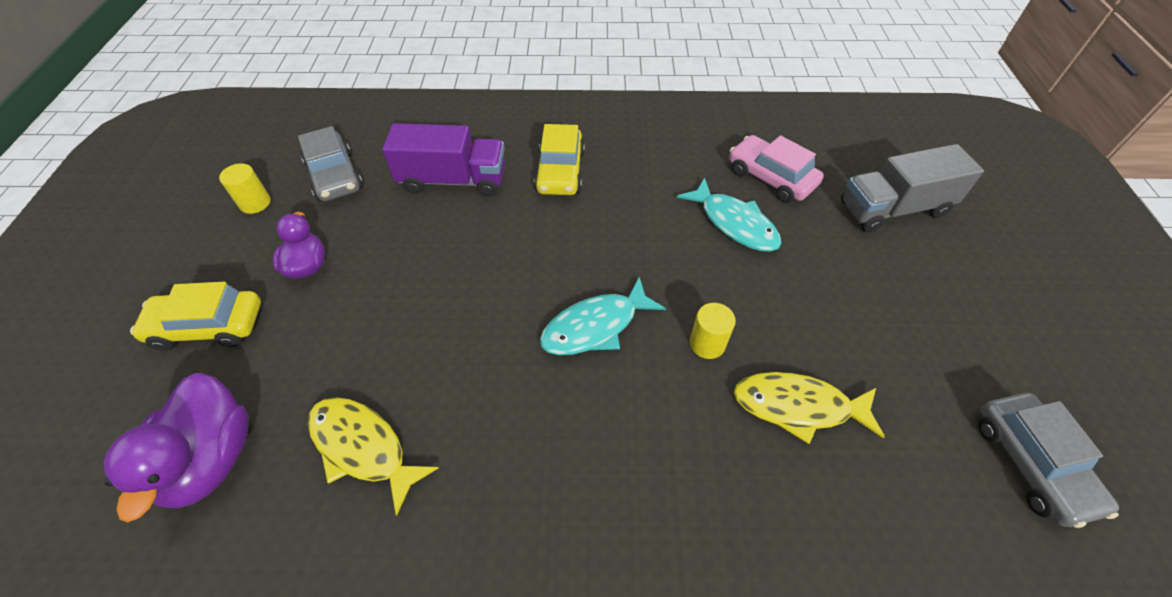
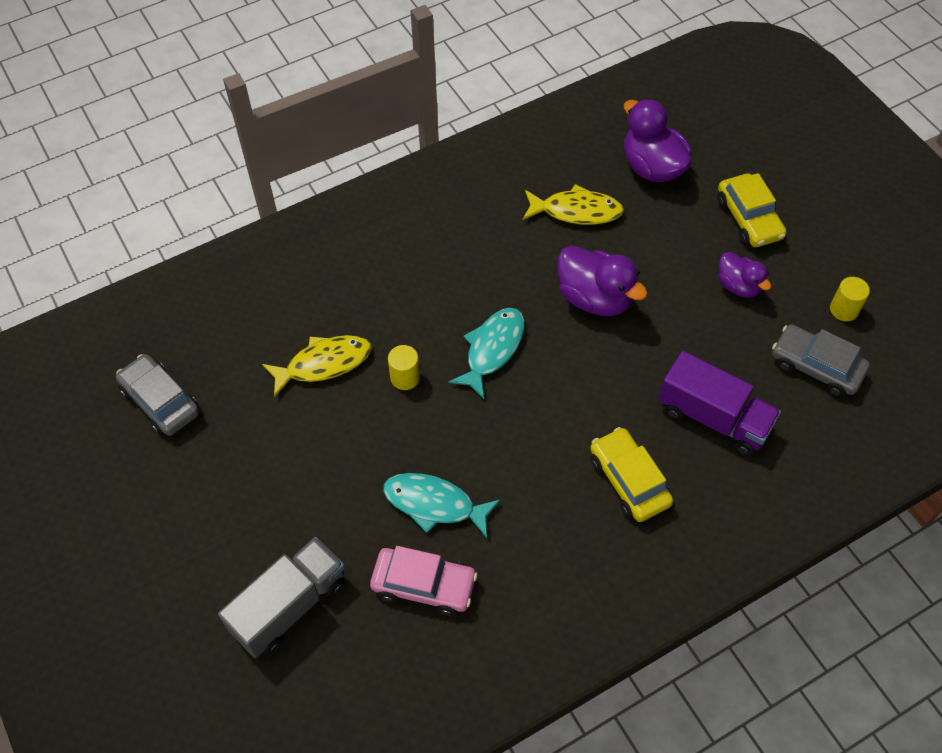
camera: 150 degrees right, 5 degrees up
yellow car [130,282,261,351] -> yellow car turned 105 degrees clockwise [717,173,786,247]
purple truck [382,123,505,197] -> purple truck turned 120 degrees counterclockwise [658,351,781,456]
none -> purple duck [558,246,648,316]

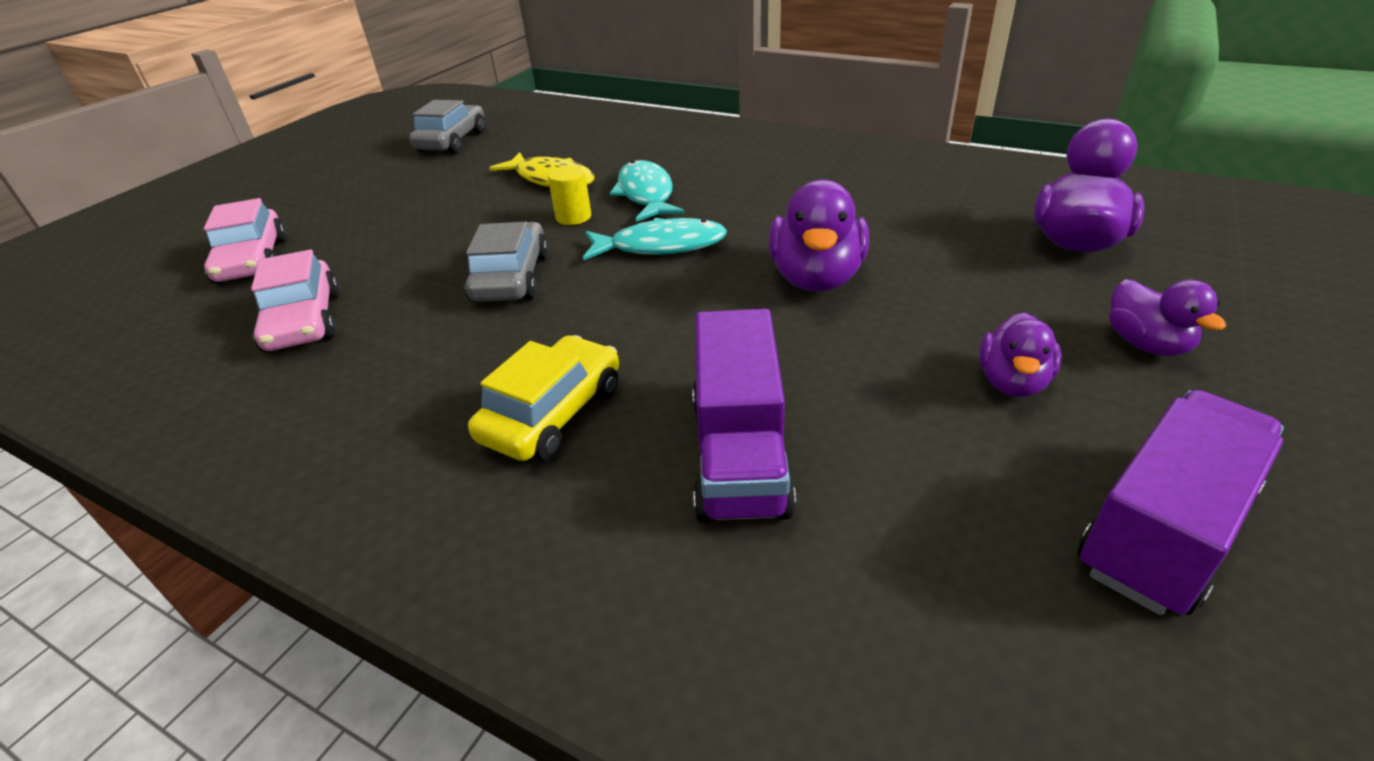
camera: 60 degrees right, 20 degrees down
grey truck [218,537,346,658] -> pink car [204,198,287,284]
turquoise fish [383,473,501,538] -> turquoise fish moved to [609,160,685,222]
yellow fish [523,184,624,225] -> none
yellow car [717,173,786,247] -> purple duck [1109,279,1226,356]
grey car [772,324,870,397] -> grey car moved to [465,222,549,302]
yellow cylinder [830,277,870,321] -> purple truck [1078,390,1284,615]

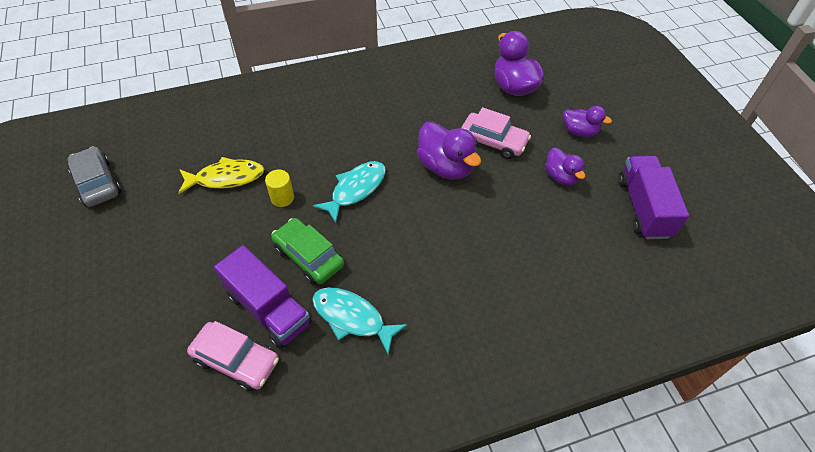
camera: 50 degrees left, 15 degrees up
pink car [204,198,287,284] -> pink car moved to [461,107,531,159]
grey car [465,222,549,302] -> green car [271,218,344,284]
yellow car [468,335,619,461] -> none
turquoise fish [609,160,685,222] -> turquoise fish moved to [312,288,407,355]
purple truck [692,308,796,523] -> purple truck moved to [214,245,312,349]

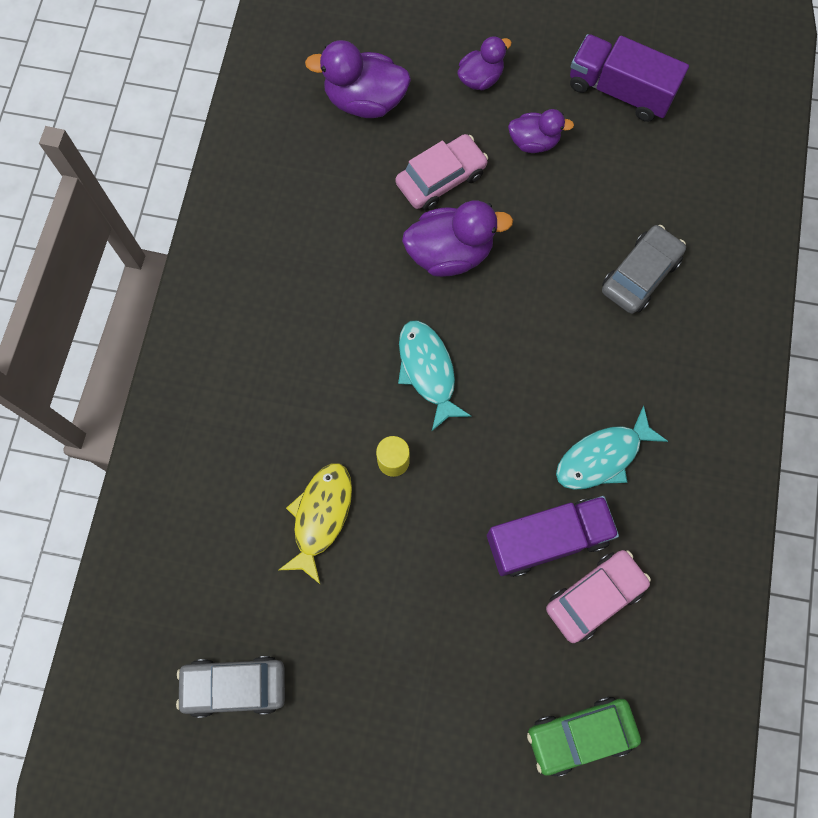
camera: 60 degrees left, 20 degrees up
green car [271,218,344,284] -> green car moved to [527,697,641,776]
none -> grey car [602,225,686,314]

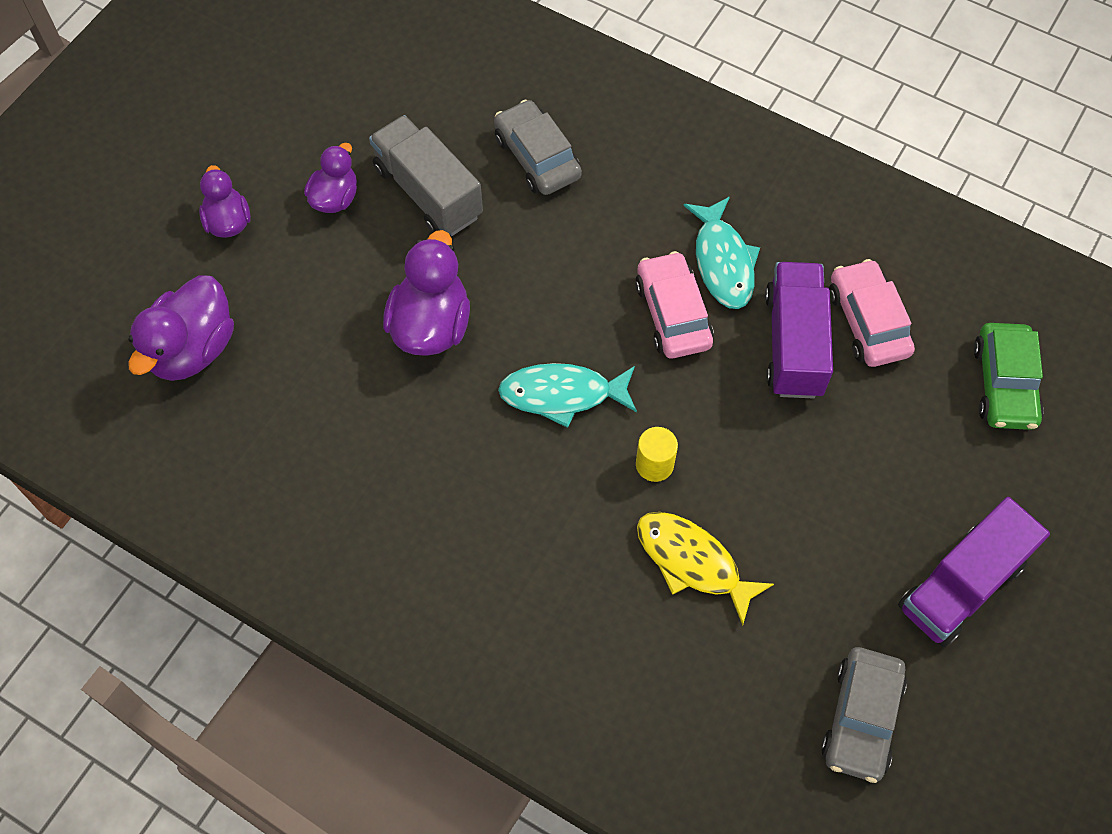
camera: 70 degrees left, 10 degrees down
pink car [395,134,488,211] -> pink car moved to [635,251,714,358]
purple truck [570,34,689,122] -> purple truck moved to [898,497,1050,647]
none -> grey truck [369,115,483,236]

